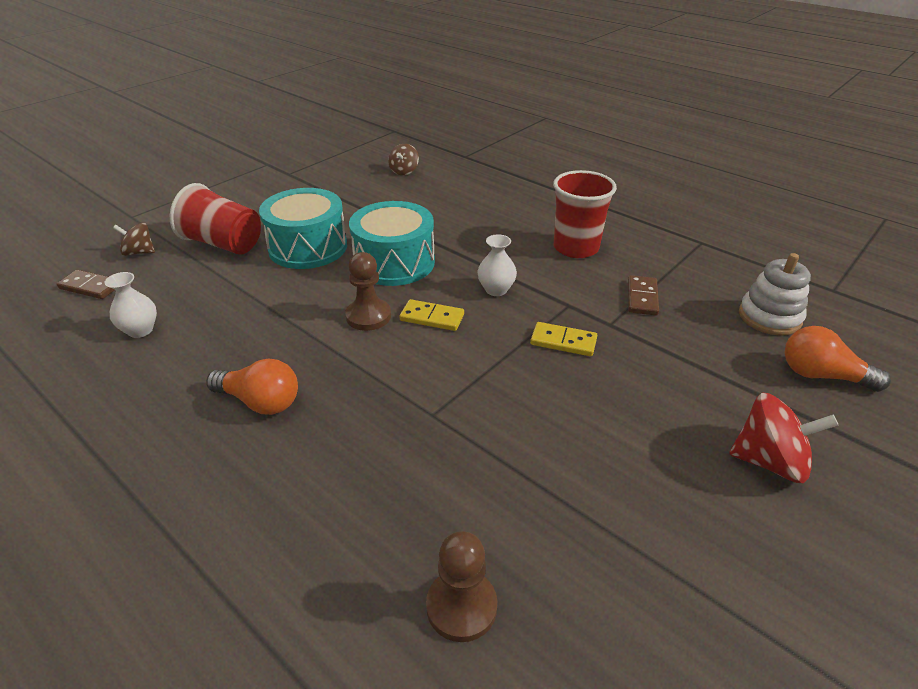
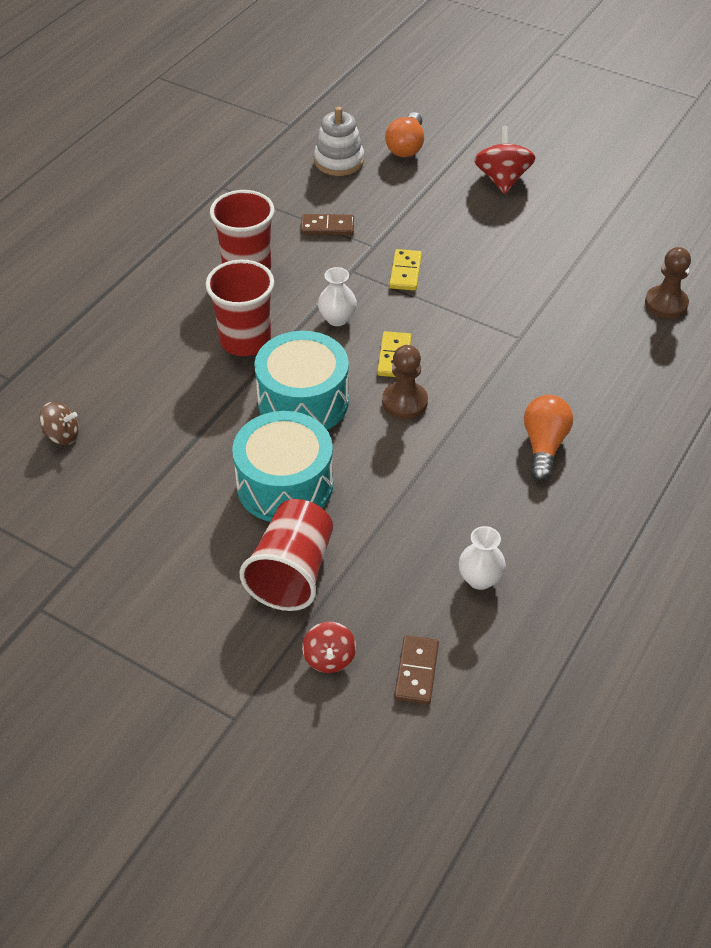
camera: 100 degrees left, 10 degrees up
brown spinning top [113,223,155,256] -> red spinning top [302,622,356,673]
none -> red cup [206,260,274,356]

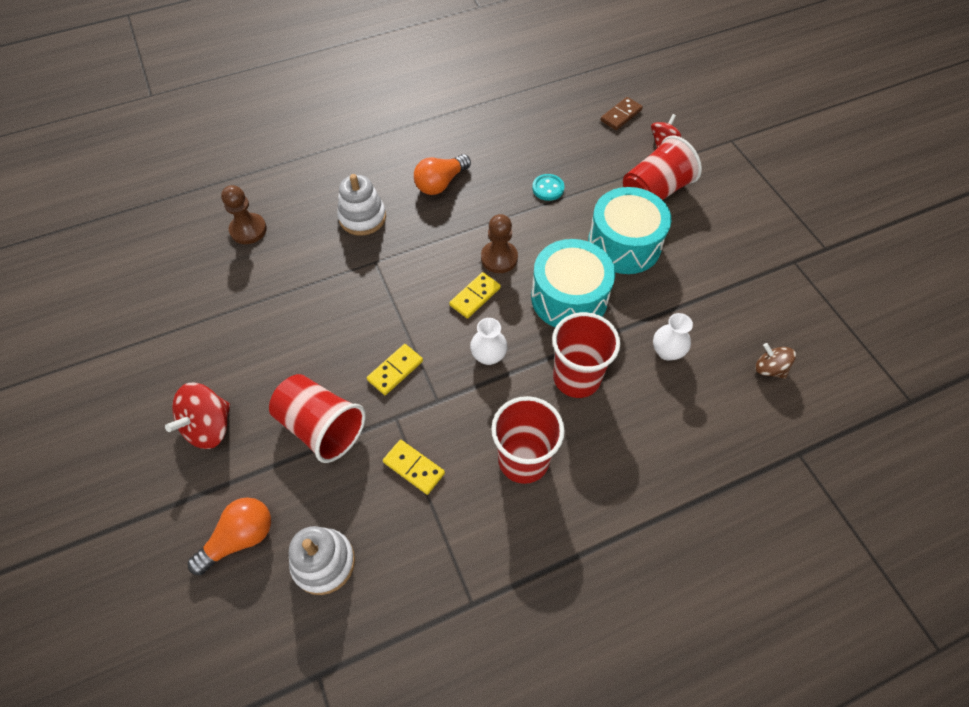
camera: 145 degrees left, 10 degrees up
brown domino [301,214,354,235] -> yellow domino [383,440,445,495]
white vase [458,526,506,590] -> white vase moved to [653,313,693,361]
none -> red cup [269,374,366,463]
none -> white stacking toy [337,174,386,236]
none -> turquoise button [532,174,564,201]

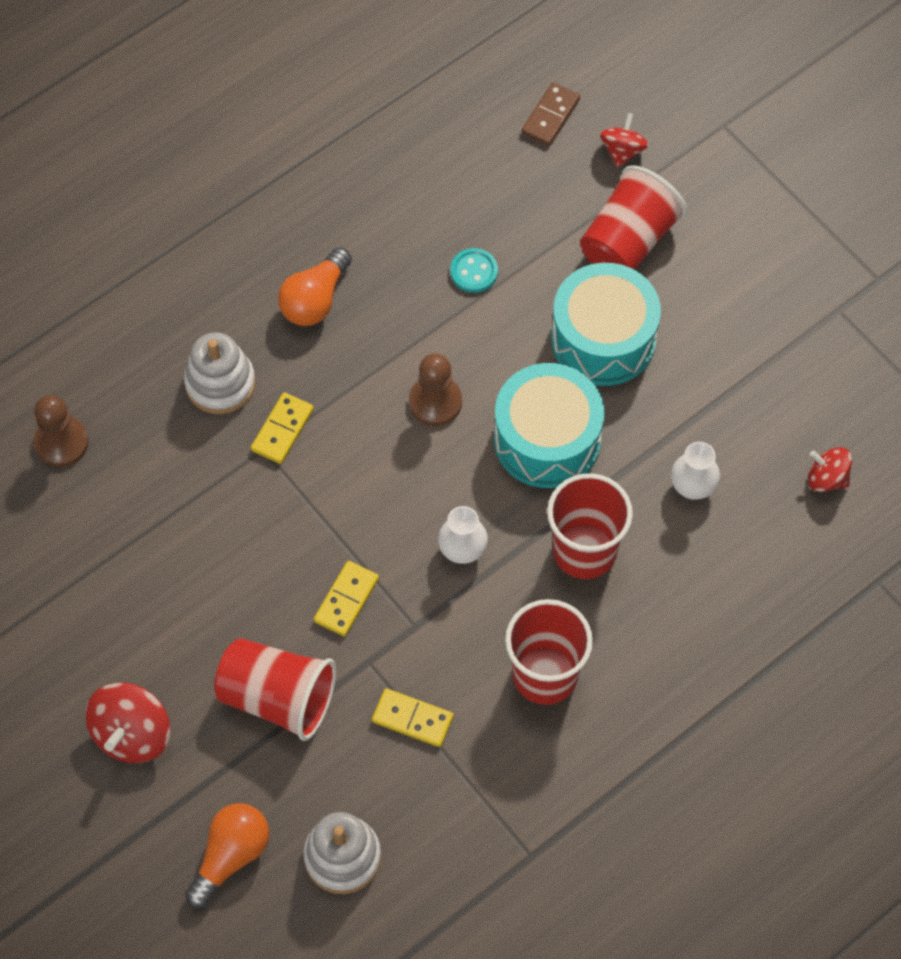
camera: 15 degrees left, 5 degrees up
yellow domino [449,272,501,318] -> yellow domino moved to [251,392,314,464]
brown spinning top [755,343,796,379] -> red spinning top [808,447,852,492]

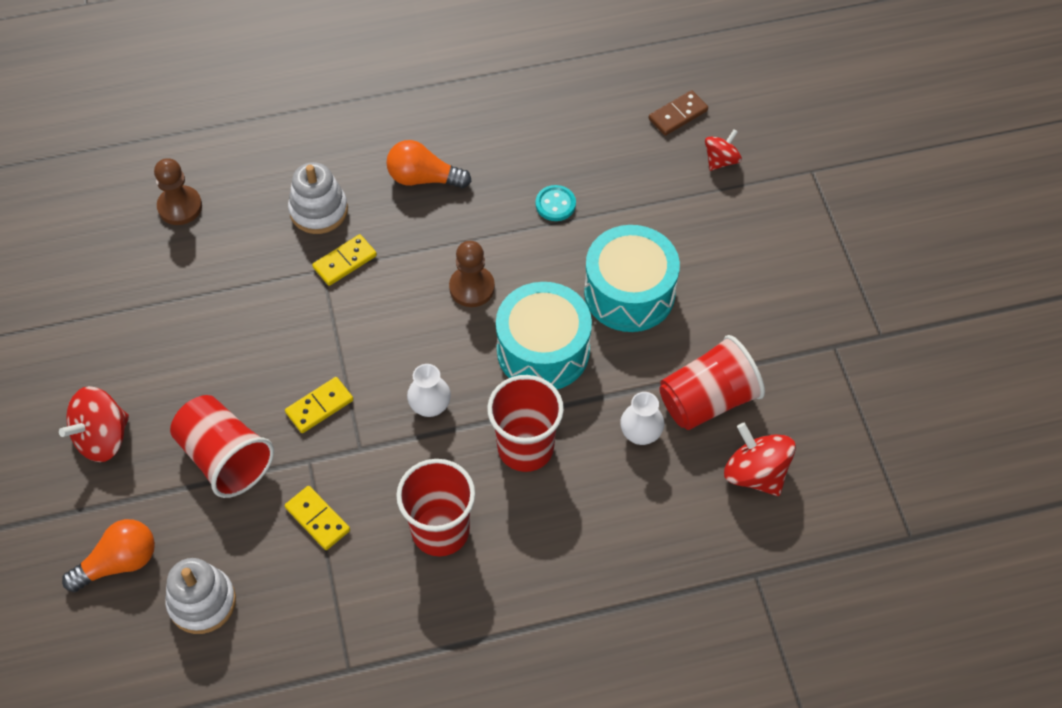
camera: 25 degrees right, 5 degrees down
orange light bulb [278,247,352,326] -> orange light bulb turned 45 degrees clockwise [386,140,472,188]
red cup [580,165,687,270] -> red cup moved to [660,335,765,430]
red spinning top [808,447,852,492] -> red spinning top [724,423,796,496], size x1.61

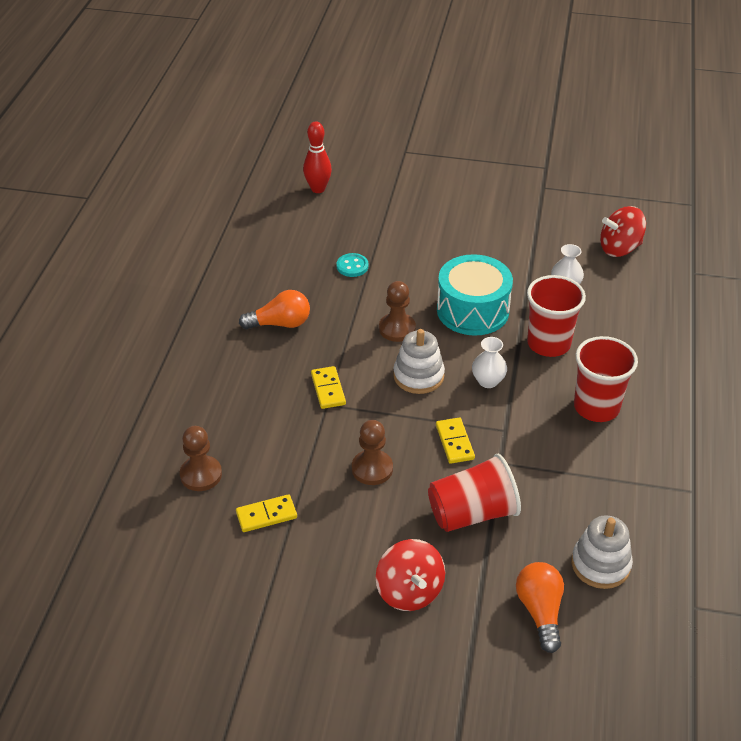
camera: 65 degrees left, 15 degrees down
yellow domino [285,486,350,550] -> yellow domino moved to [236,494,297,532]
white stacking toy [288,162,348,234] -> white stacking toy moved to [393,329,445,394]
orange light bulb [386,140,472,188] -> orange light bulb turned 135 degrees counterclockwise [239,290,310,329]
turquoise drum [584,225,680,332] -> none
brown domino [649,90,708,136] -> red bowling pin [303,121,332,193]
red cup [660,335,765,430] -> none
red spinning top [705,129,742,171] -> none
none -> brown pawn [352,420,393,485]

